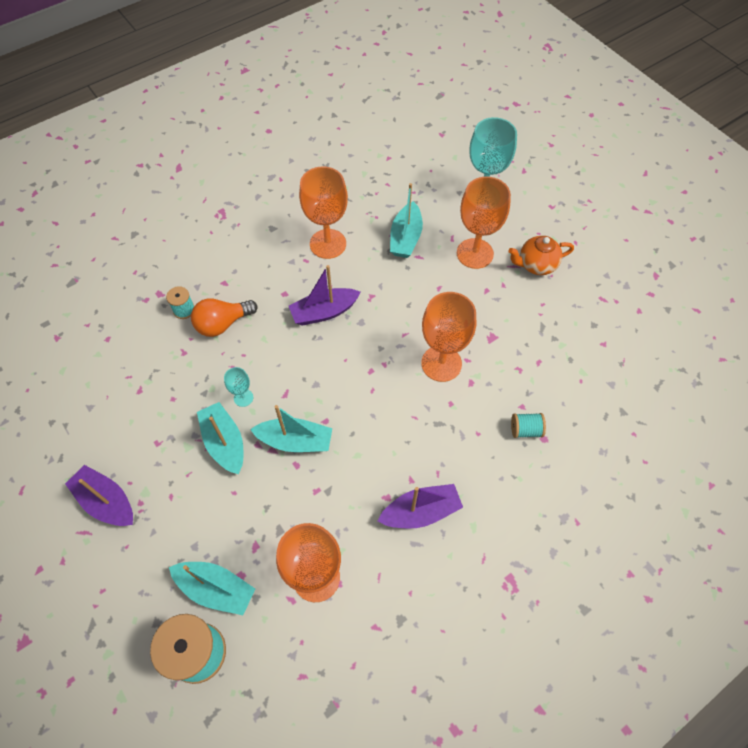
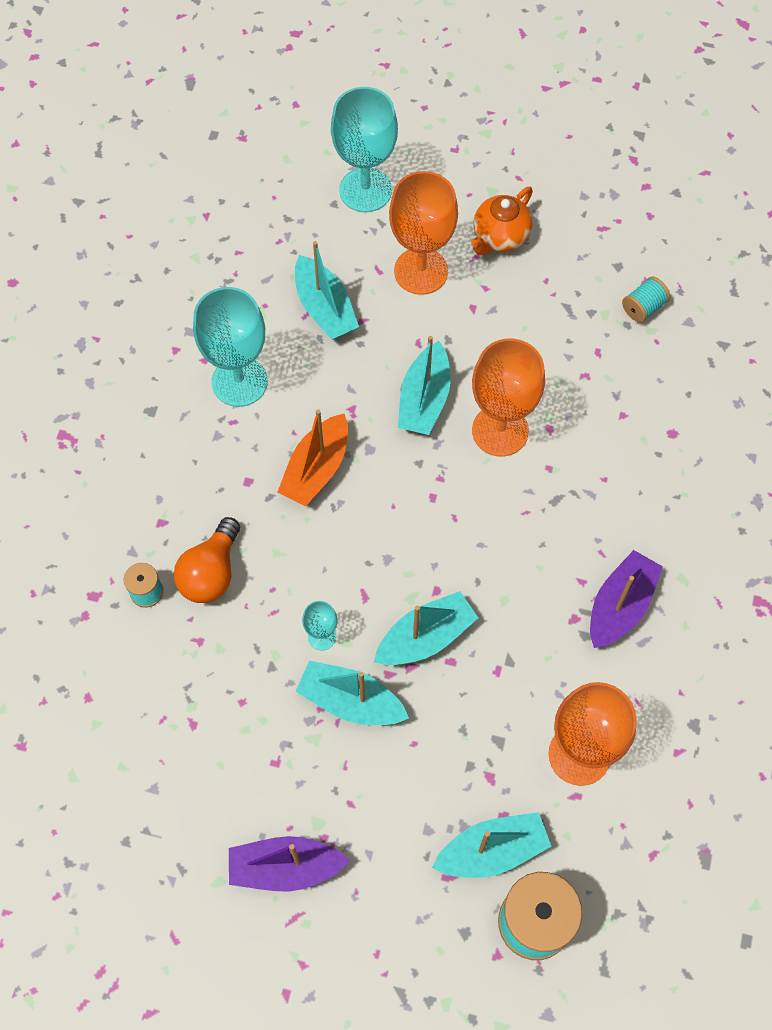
camera: 40 degrees left, 5 degrees up
purple boat [289,265,361,326] -> orange boat [277,409,348,507]
orange goblet [299,167,348,259] -> turquoise goblet [193,287,268,407]
turquoise spool [511,413,546,438] -> turquoise spool moved to [622,277,670,323]
none -> turquoise boat [398,336,451,435]

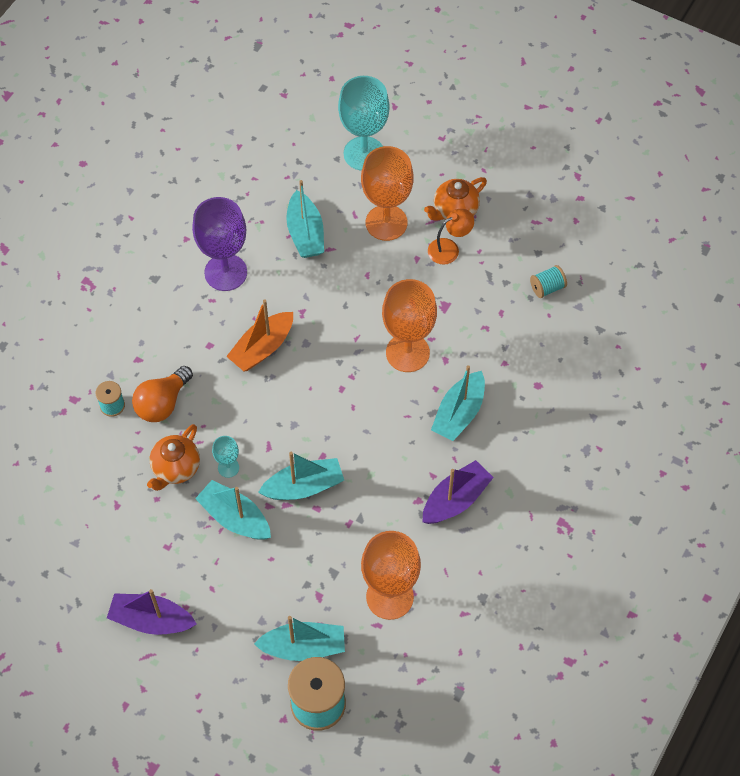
camera: 15 degrees right, 5 degrees down
turquoise goblet [193,287,268,407] -> purple goblet [192,197,247,291]
turquoise boat [398,336,451,435] -> turquoise boat moved to [431,365,485,441]
none -> orange teapot [147,424,200,491]
none -> orange lamp [428,209,474,265]

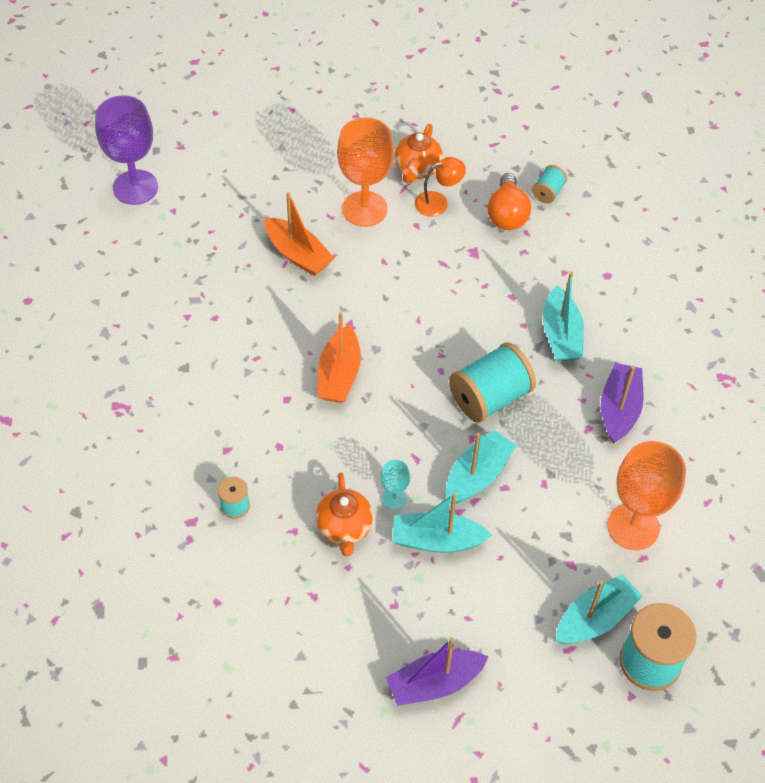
camera: 35 degrees left, 5 degrees down
orange light bulb [132,366,193,422] -> orange light bulb moved to [488,173,531,230]
purple goblet [192,197,247,291] -> purple goblet moved to [95,95,158,205]
turquoise boat [286,180,324,258] -> orange boat [265,192,335,276]
turquoise goblet [338,76,390,171] -> none
orange goblet [382,279,437,372] -> none
orange lamp [428,209,474,265] -> orange lamp turned 45 degrees clockwise [415,157,466,217]
none -> turquoise spool [449,342,536,423]

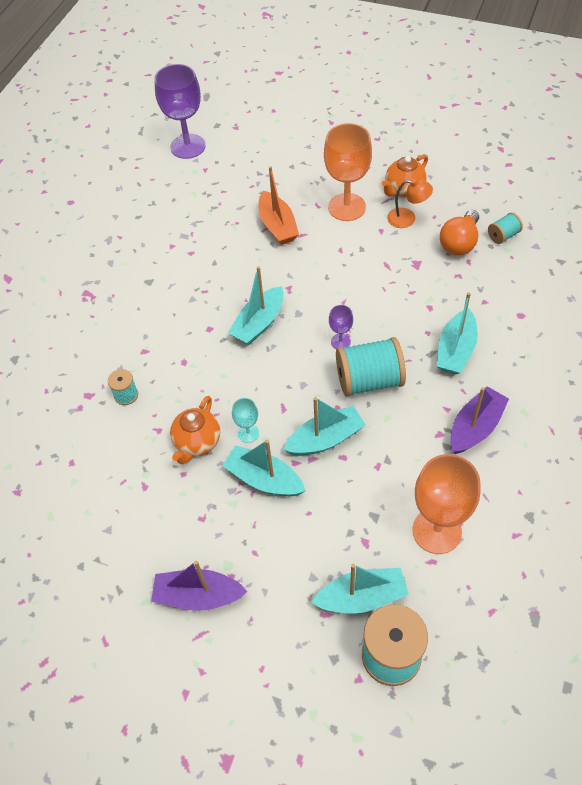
camera: 30 degrees right, 0 degrees up
orange boat [317,312,361,403] -> turquoise boat [228,266,284,345]
none -> purple goblet [329,305,353,349]

